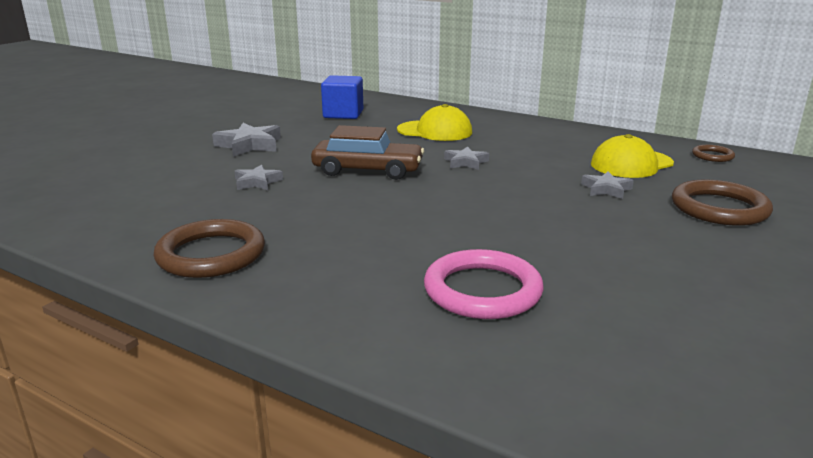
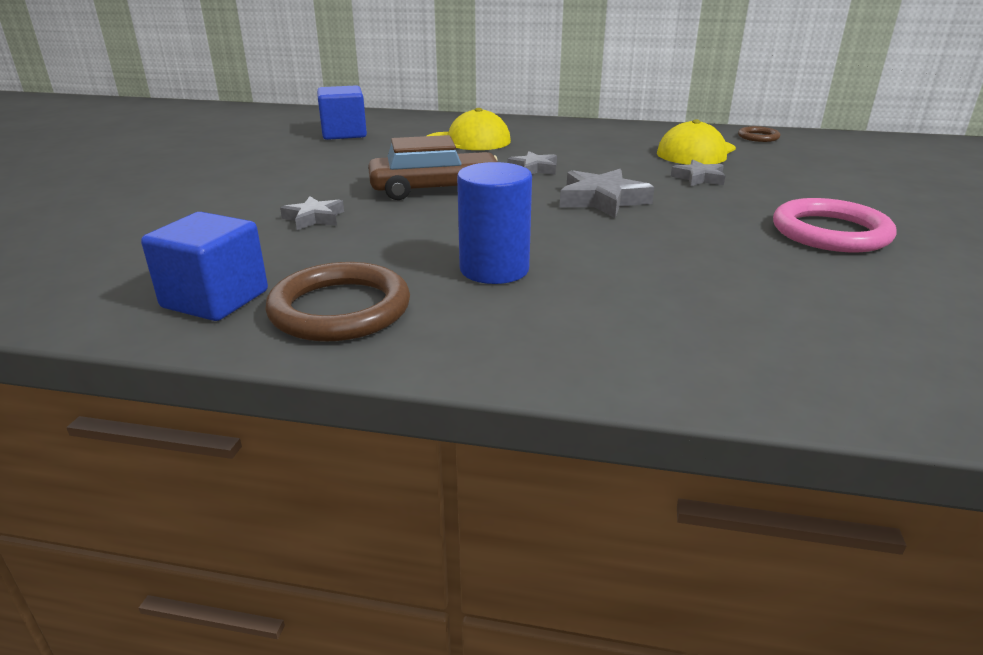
camera: 20 degrees left, 5 degrees up
grey star [212,123,281,157] -> grey star moved to [560,169,654,218]
pink ring [424,249,544,319] -> pink ring moved to [773,198,896,252]
brown ring [672,180,773,226] -> none
none -> blue cube [141,212,268,321]
none -> blue cylinder [457,162,532,284]

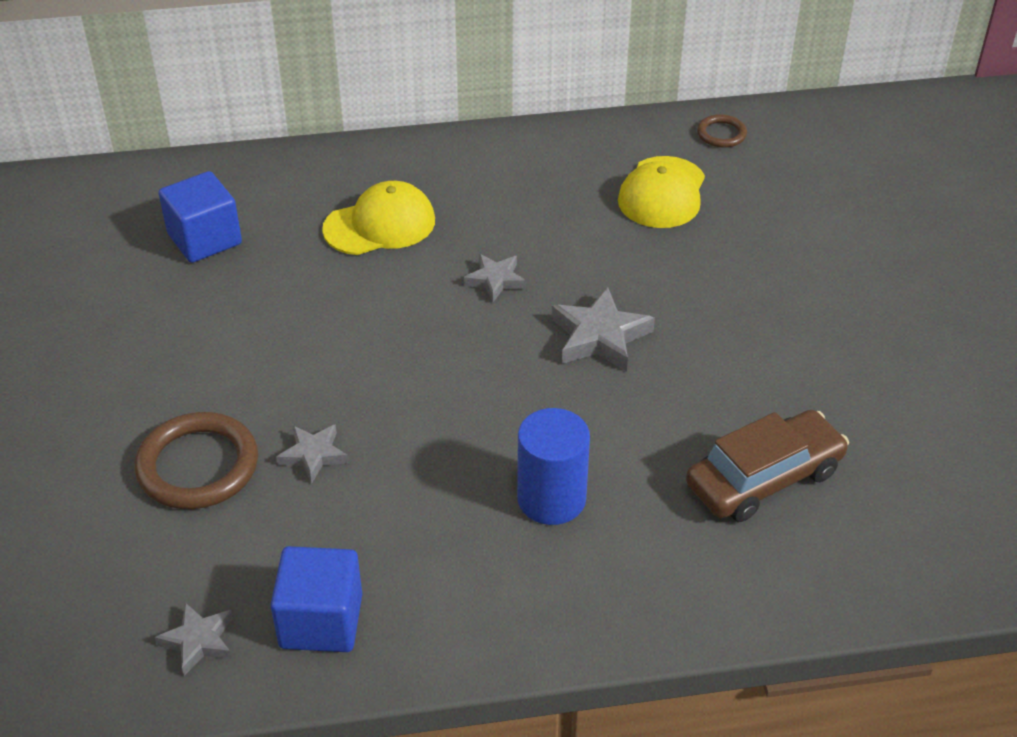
camera: 20 degrees left, 15 degrees up
brown ring [265,262,410,341] -> brown ring moved to [134,412,258,509]
brown car [368,135,498,200] -> brown car moved to [686,410,849,522]
grey star [671,160,725,186] -> grey star moved to [154,602,233,676]
pink ring [773,198,896,252] -> none

